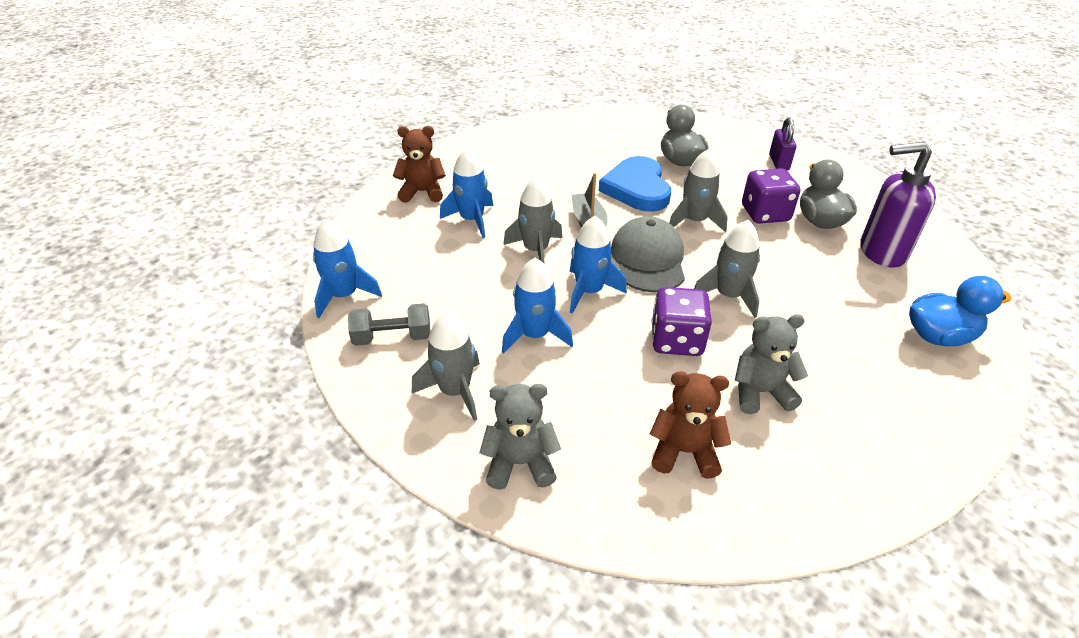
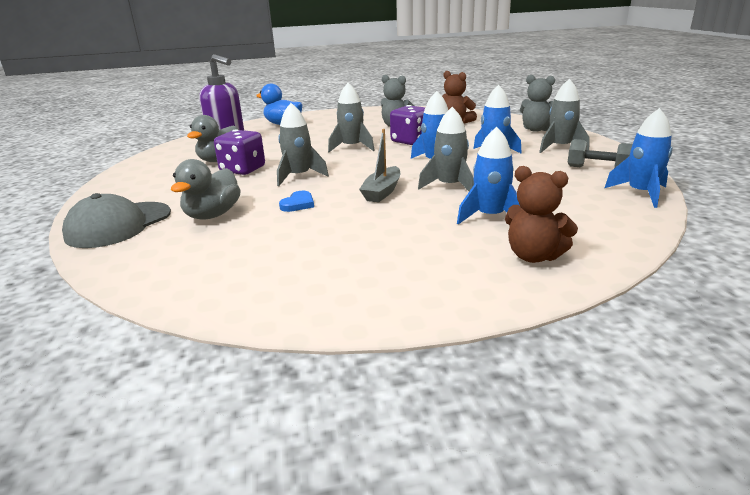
camera: 145 degrees left, 15 degrees down
blue heart [599,156,671,212] -> blue heart [279,191,314,212], size x0.44
grey cap [611,216,685,293] -> grey cap moved to [62,193,171,248]
purple padlock [769,117,797,170] -> none

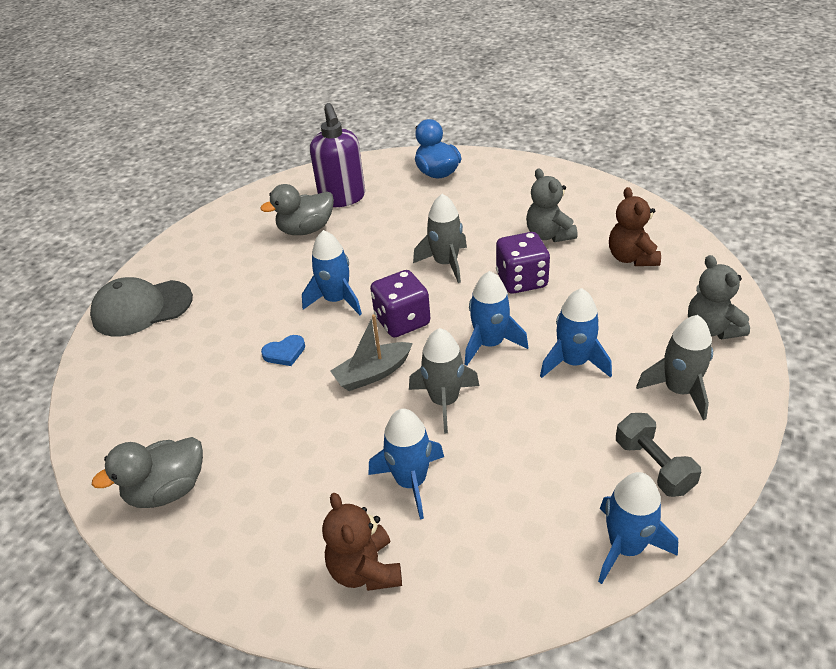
camera: 40 degrees right, 15 degrees up
grey duck [171,159,241,220] -> grey duck moved to [92,437,203,508]
purple dice [214,129,265,175] -> purple dice moved to [370,270,431,337]
grey rocket [277,103,329,186] -> blue rocket [302,230,362,315]

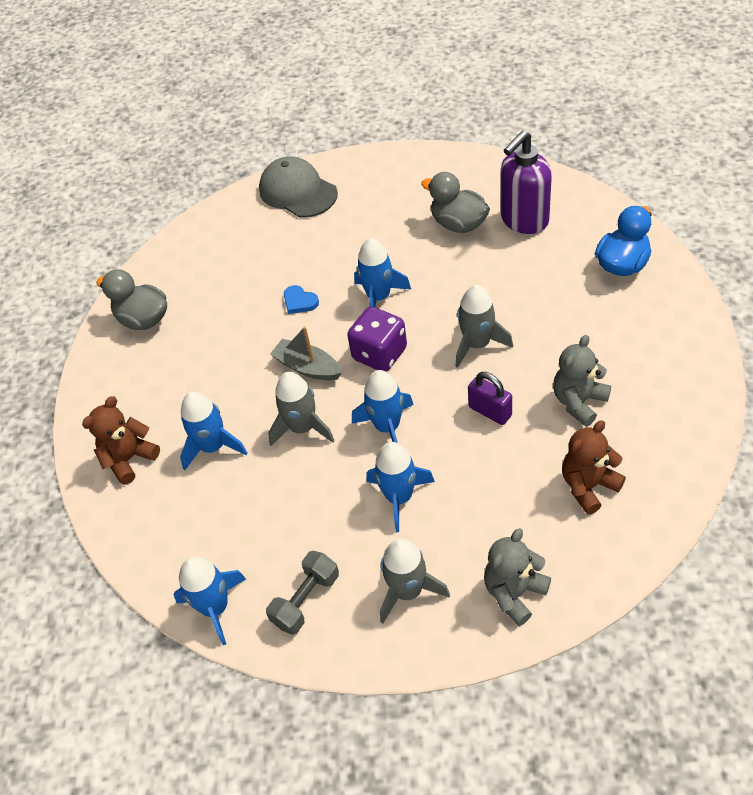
camera: 65 degrees right, 10 degrees up
purple dice [496,232,550,294] -> purple padlock [468,372,512,425]

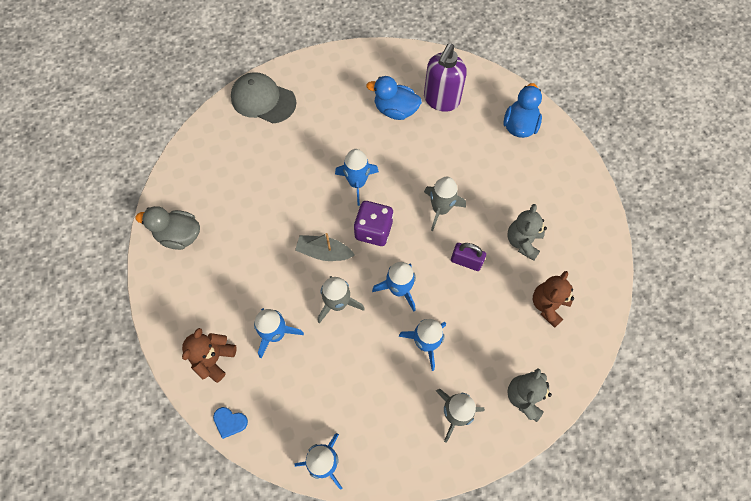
camera: 25 degrees left, 15 degrees up
grey dumbbell [266,551,339,635] -> none
blue heart [284,285,319,314] -> blue heart moved to [213,407,248,439]
grey duck [421,172,490,233] -> blue duck [366,76,422,120]

